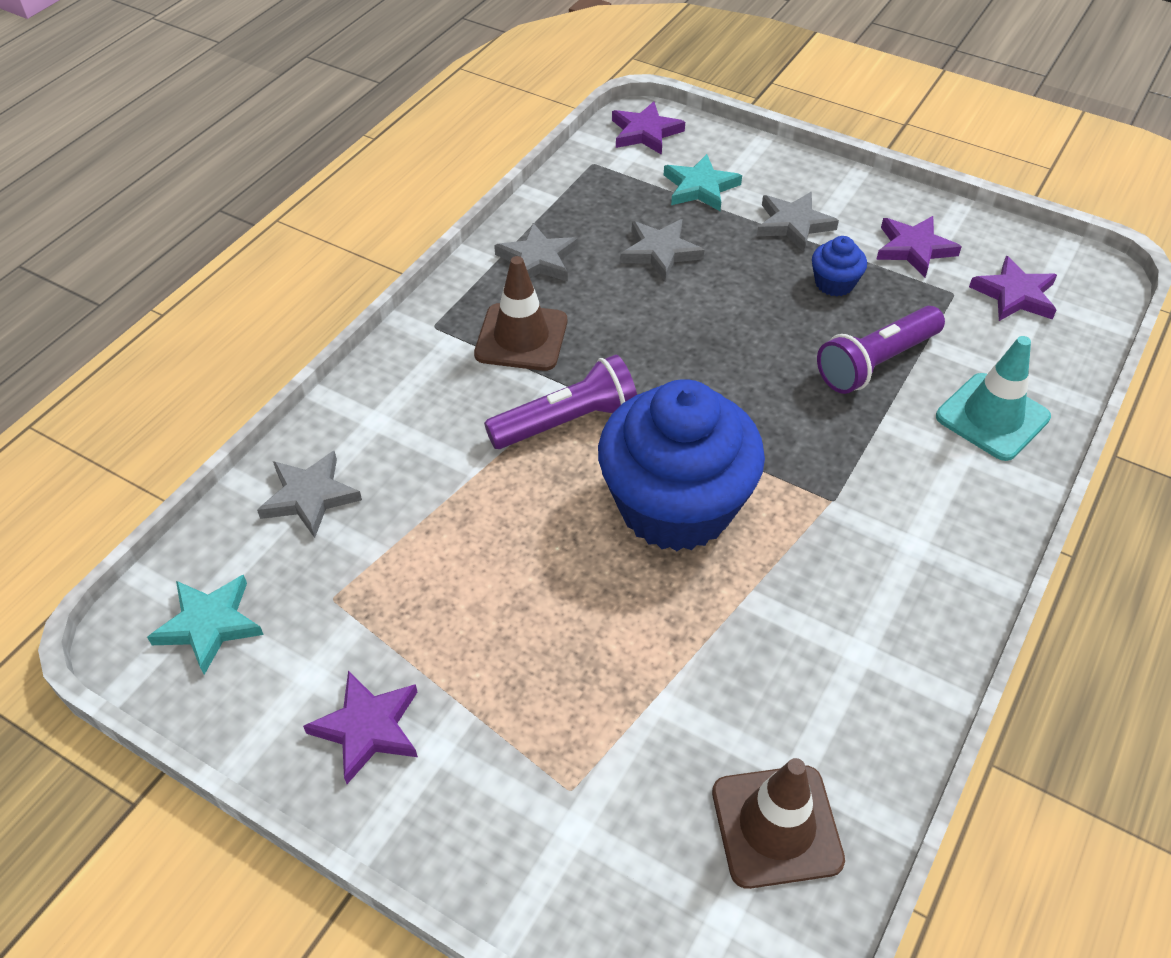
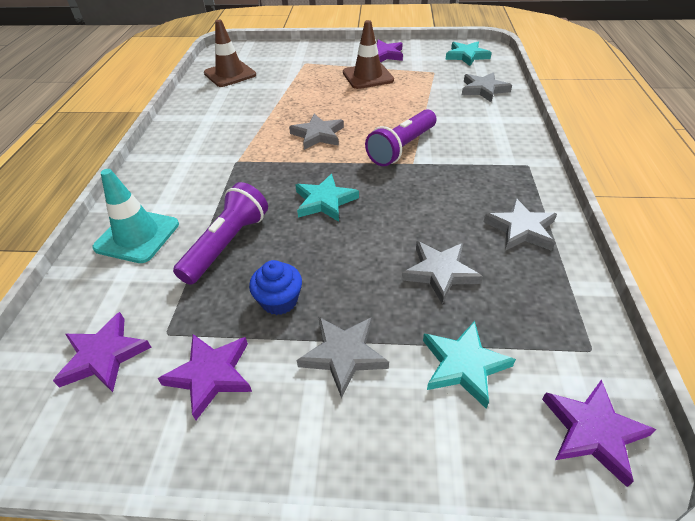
camera: 155 degrees right, 5 degrees down
brown traffic cone [474,256,567,371] -> brown traffic cone moved to [343,20,394,89]
blue cupcake [598,379,765,551] -> grey star [289,114,344,150]
none -> turquoise star [295,174,359,222]

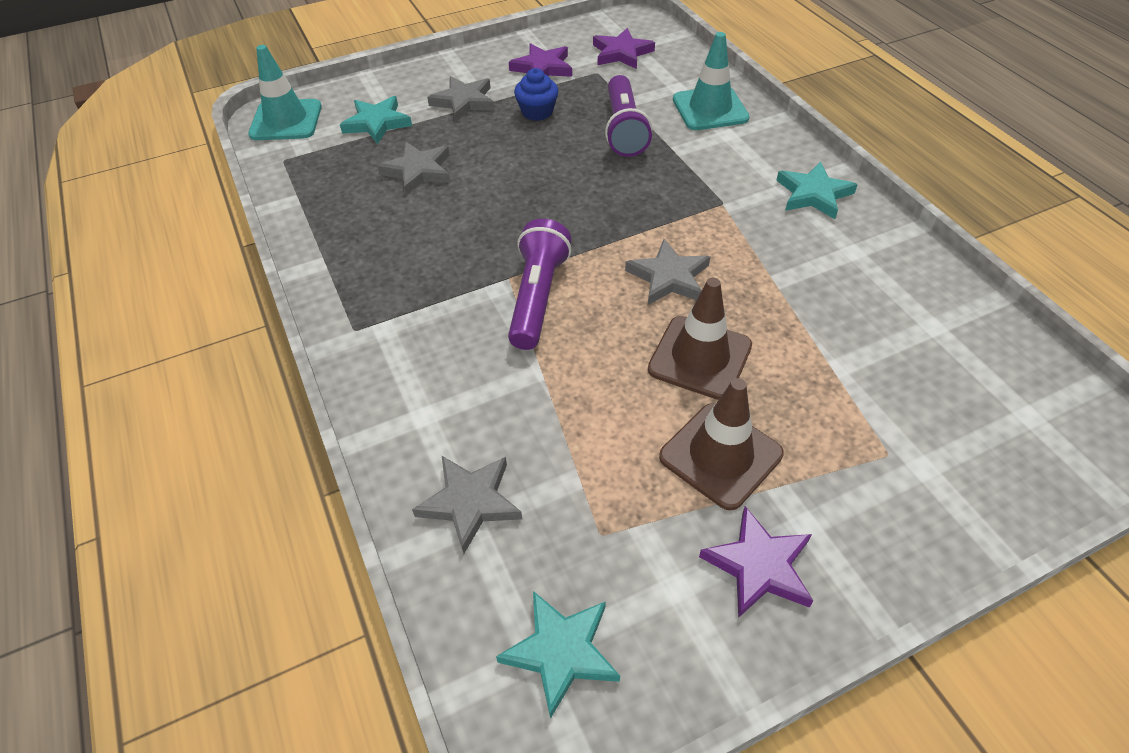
camera: 150 degrees right, 5 degrees up
brown traffic cone [204,20,256,87] -> brown traffic cone moved to [648,278,752,400]
turquoise star [295,174,359,222] -> turquoise star moved to [776,162,858,219]
grey star [483,198,557,251] -> none
purple star [542,379,657,487] -> turquoise traffic cone [248,45,322,140]

